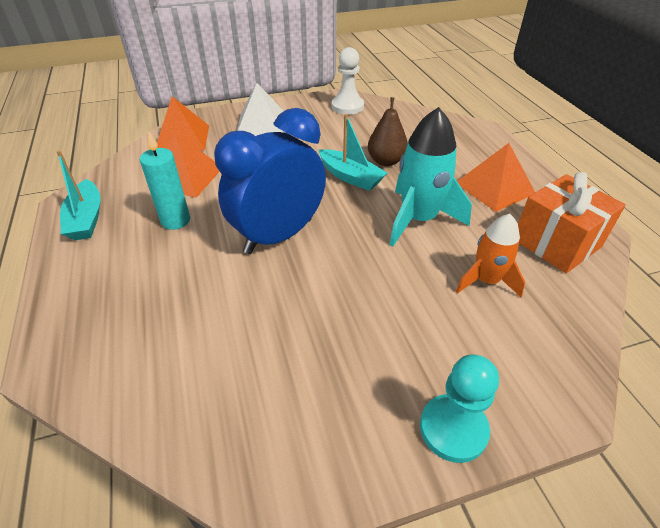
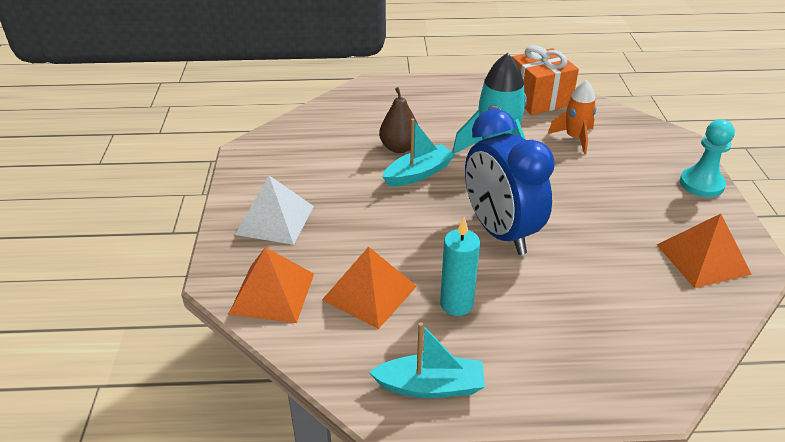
camera: 75 degrees left, 5 degrees down
white pawn [332,47,364,115] -> none
orange pyramid [457,143,535,212] -> orange pyramid moved to [657,214,752,288]

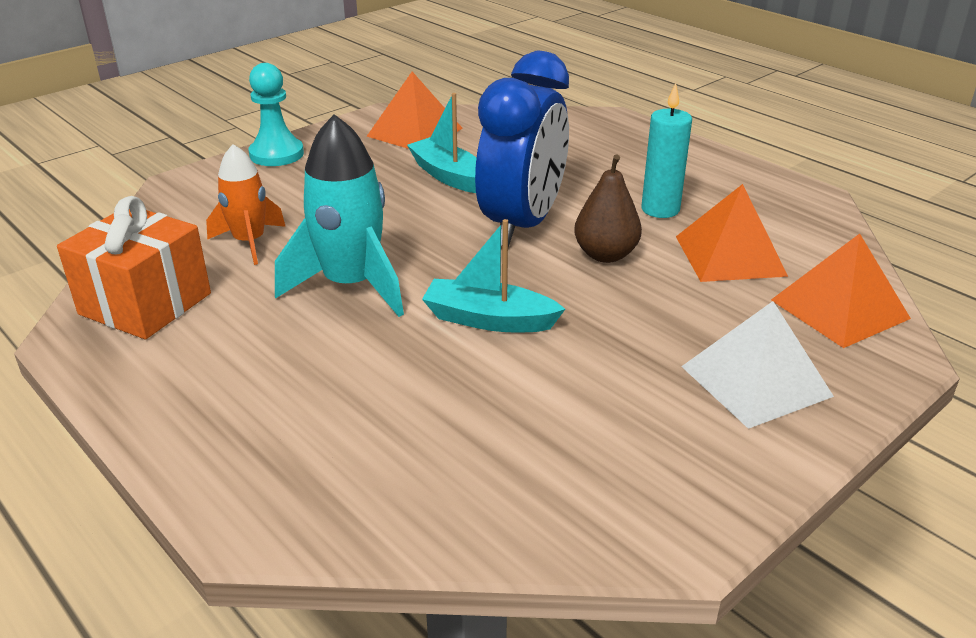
camera: 130 degrees left, 5 degrees down
turquoise boat [369,322,485,398] -> turquoise boat moved to [407,93,476,193]
brown pear [379,87,418,153] -> brown pear moved to [574,155,642,263]

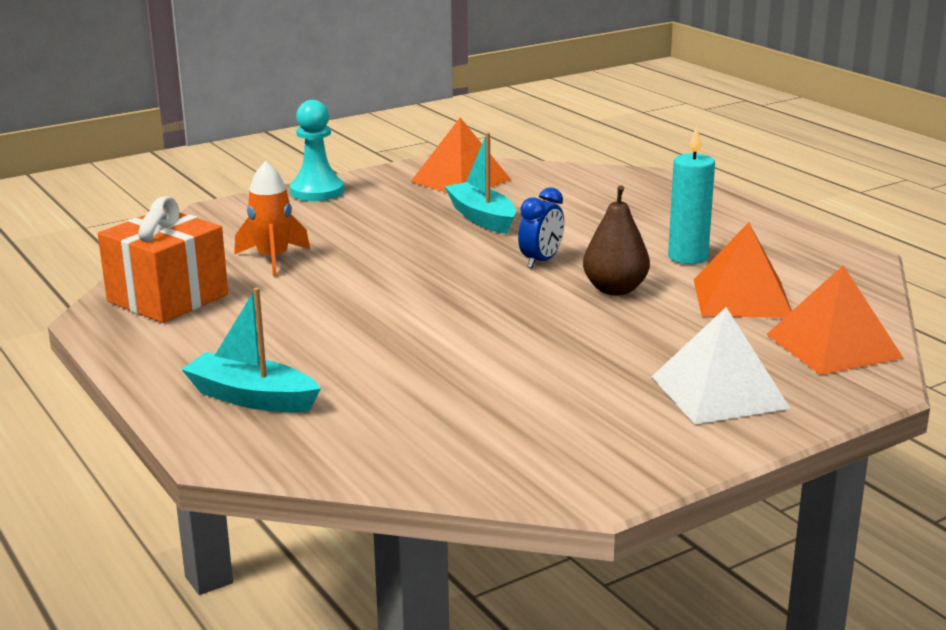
camera: 10 degrees right, 10 degrees down
turquoise rocket [275,114,404,317] -> none
turquoise boat [422,219,565,332] -> turquoise boat moved to [181,288,321,412]
blue clock [475,51,569,247] -> blue clock [518,187,564,268], size x0.44

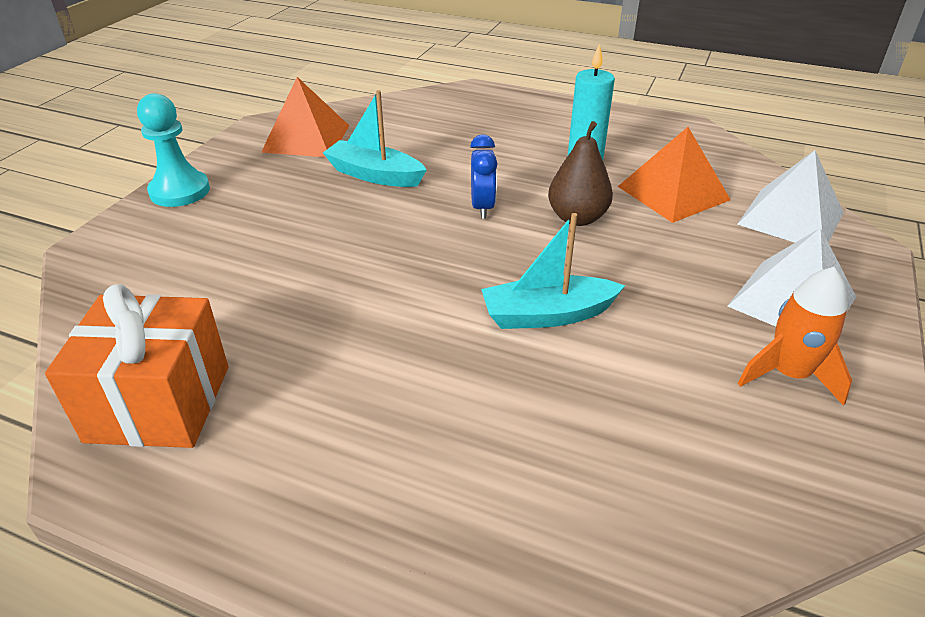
camera: 35 degrees left, 15 degrees up
turquoise boat [181,288,321,412] -> turquoise boat moved to [481,213,625,329]
orange rocket [234,161,310,276] -> orange rocket moved to [738,267,852,406]
orange pyramid [766,265,903,375] -> white pyramid [737,150,844,243]

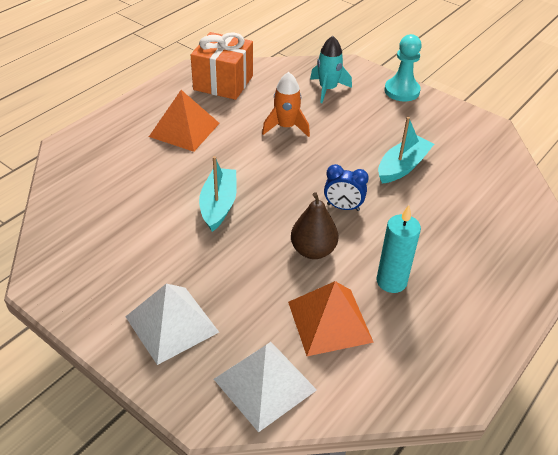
camera: 105 degrees right, 5 degrees up
orange pyramid [261,77,349,157] -> orange pyramid moved to [149,90,220,152]
orange rocket [738,267,852,406] -> orange rocket moved to [262,72,310,137]
none -> turquoise rocket [310,36,352,103]

